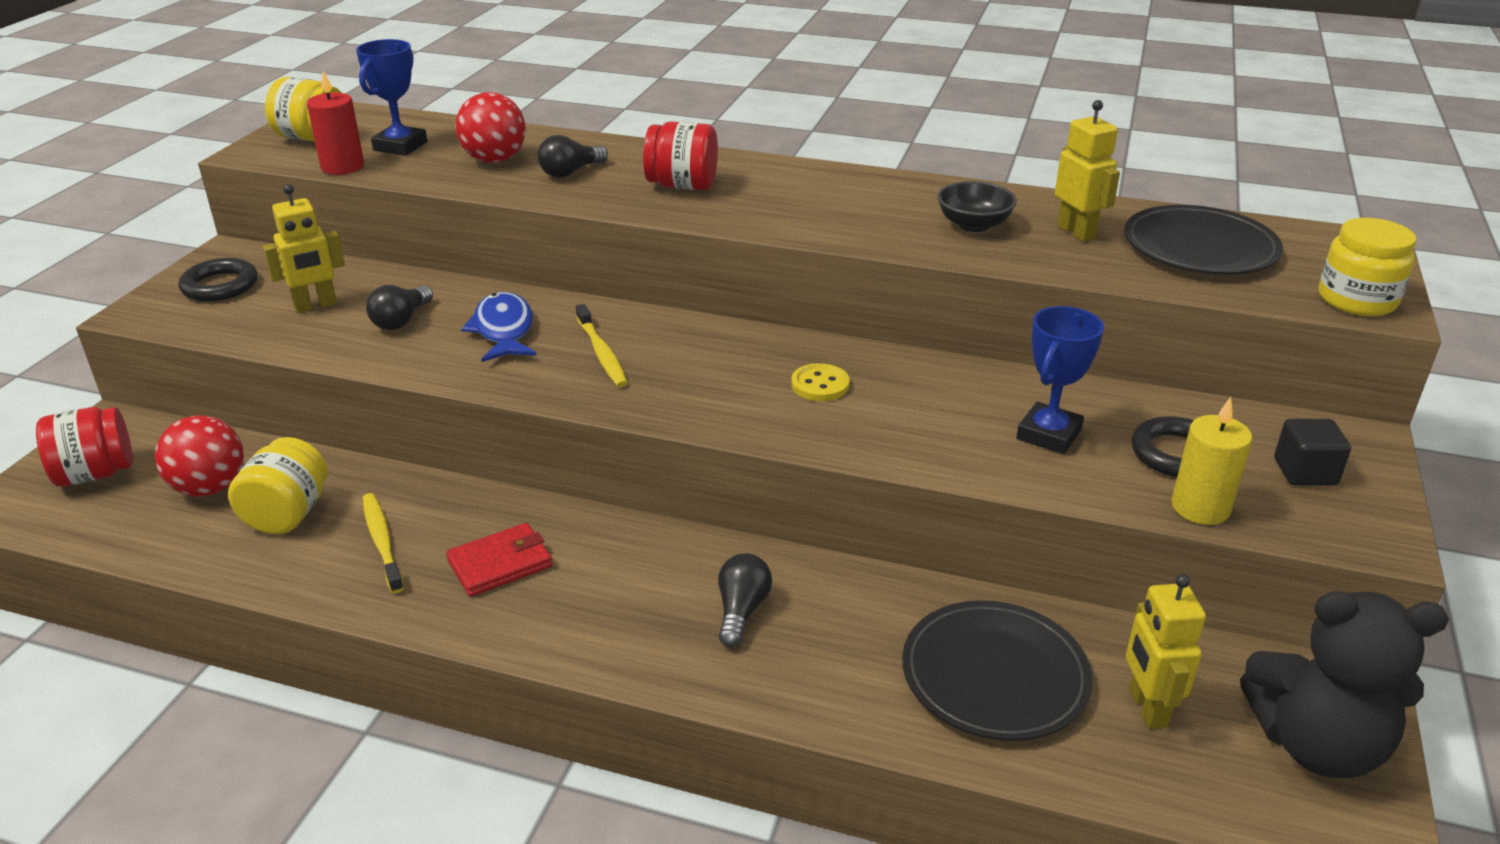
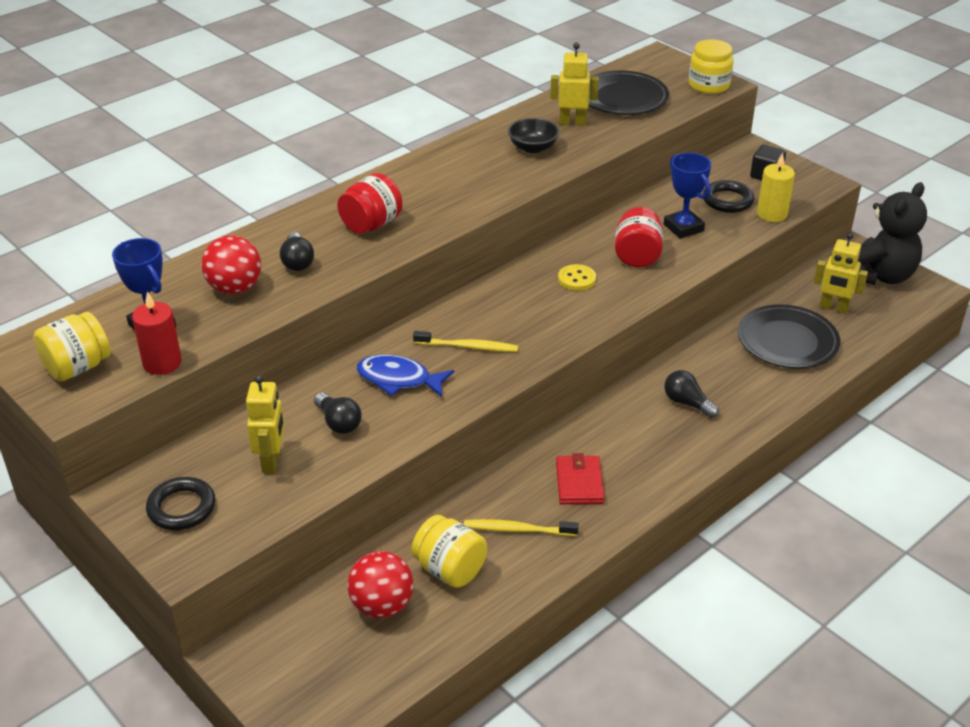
camera: 60 degrees left, 5 degrees up
red jar [36,407,133,487] -> red jar moved to [615,207,663,268]

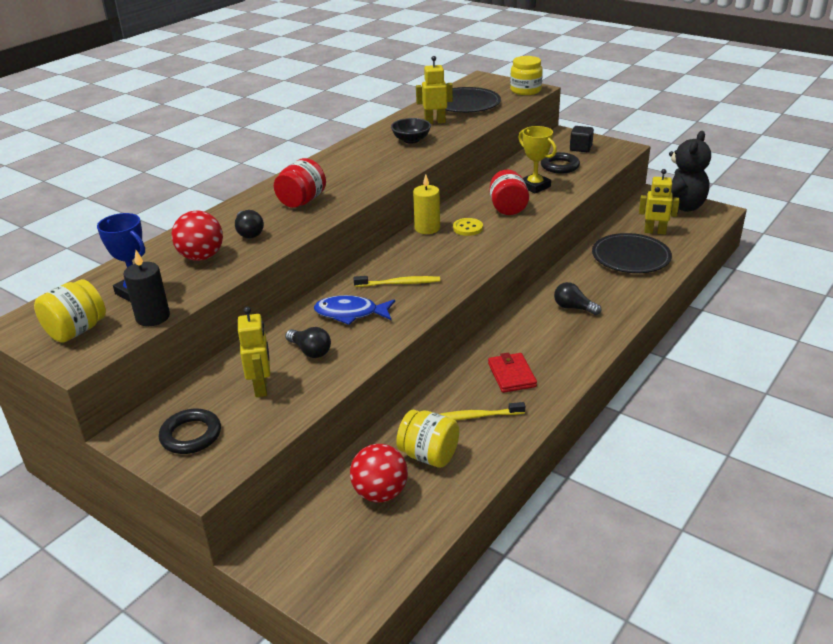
camera: 10 degrees left, 5 degrees down
red candle [132,291,182,375] -> black candle [123,250,170,326]
blue trophy [664,153,711,239] -> yellow trophy [518,126,557,193]
yellow candle [757,153,795,222] -> yellow candle moved to [413,174,440,234]

